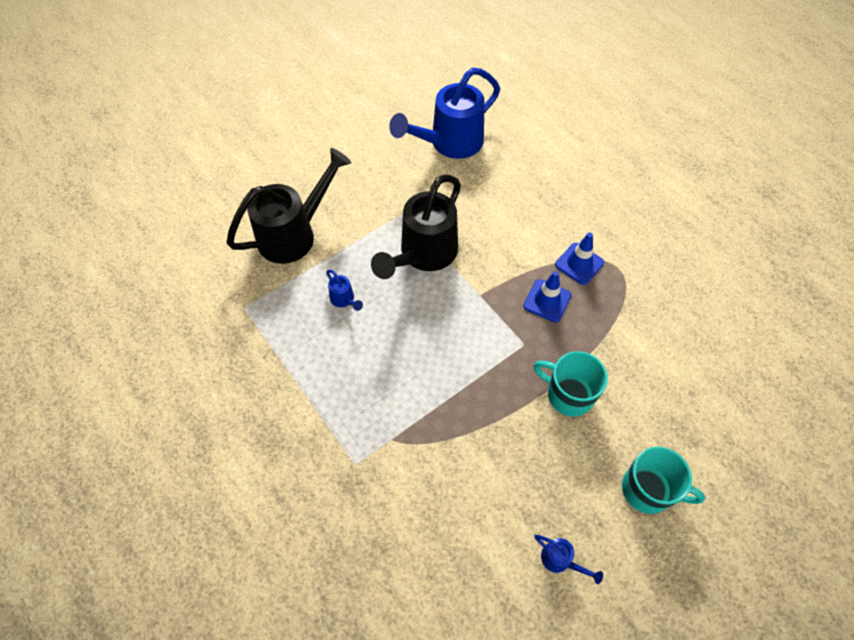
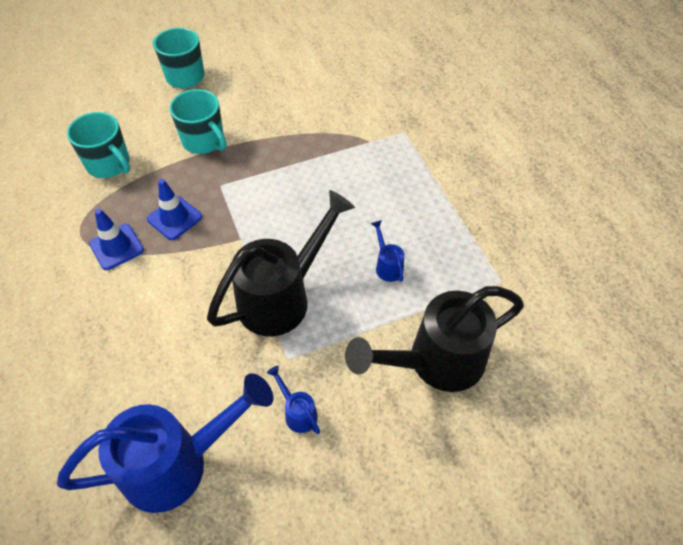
camera: 165 degrees left, 5 degrees down
blue watering can [534,535,603,584] -> blue watering can moved to [267,366,320,434]
none -> turquoise mug [67,112,130,178]

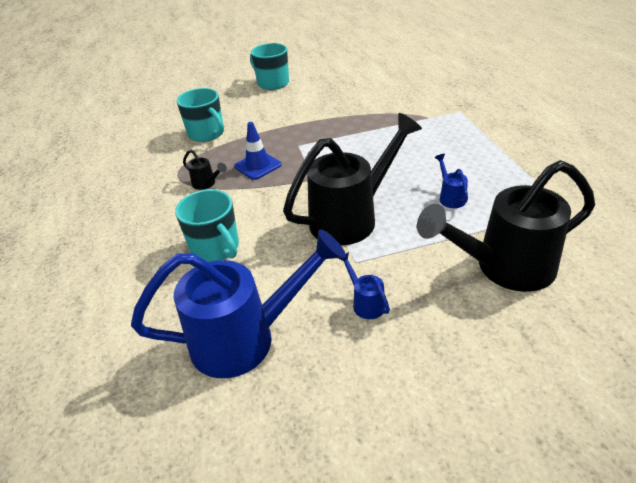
camera: 10 degrees right, 15 degrees down
blue traffic cone [89,209,144,270] -> black watering can [183,150,227,190]
turquoise mug [170,89,226,154] -> turquoise mug moved to [175,189,239,262]

